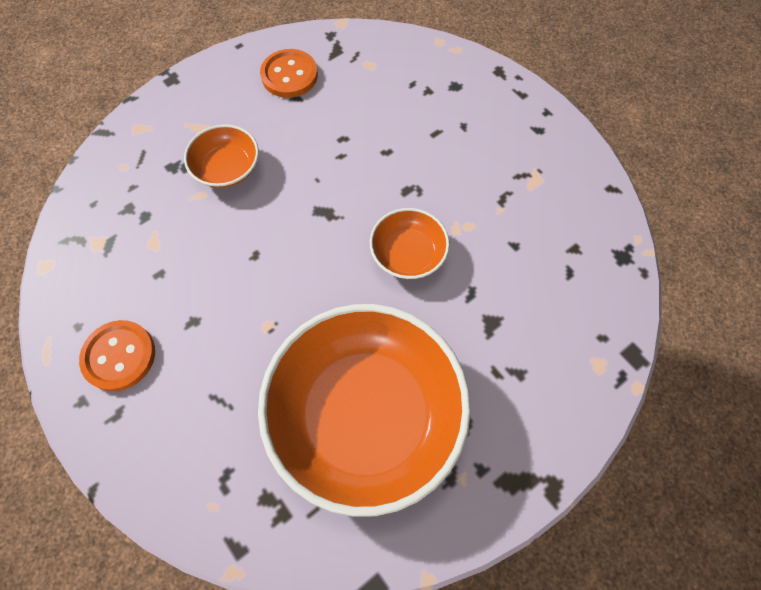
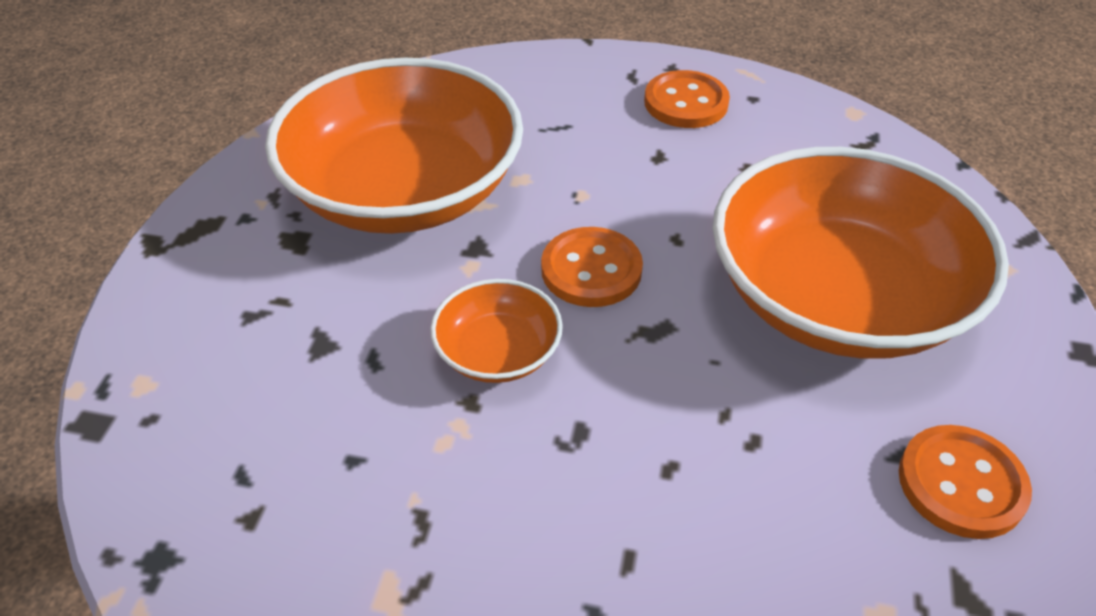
camera: 140 degrees right, 20 degrees down
orange bowl [184,124,259,188] -> orange bowl [712,147,1009,359], size x2.21
none -> orange button [541,227,643,307]

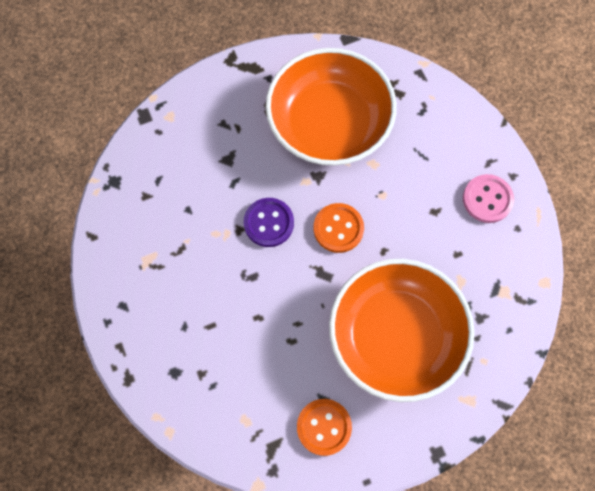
camera: 55 degrees right, 25 degrees up
orange bowl [430,279,563,383] -> purple button [244,198,294,247]
orange button [644,70,730,128] -> pink button [463,174,514,223]

